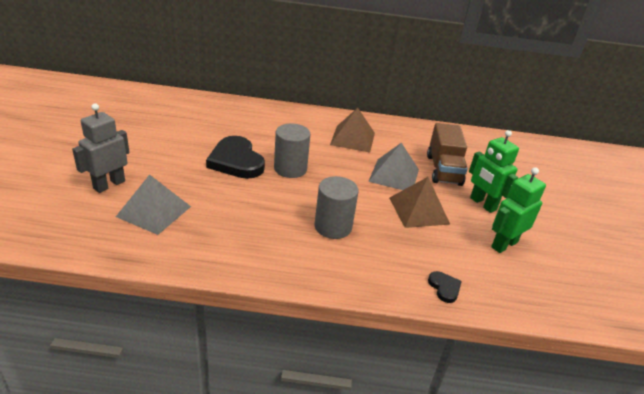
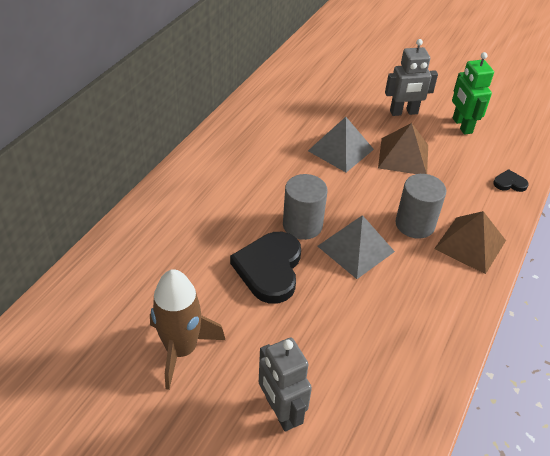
camera: 65 degrees left, 10 degrees up
grey pyramid [116,174,191,235] -> grey pyramid moved to [317,215,395,279]
black heart [206,136,265,179] -> black heart turned 105 degrees clockwise [230,232,301,304]
brown pyramid [330,108,375,153] -> brown pyramid moved to [434,211,506,274]
brown truck [427,123,468,186] -> none
green robot [469,130,519,213] -> grey robot [385,39,438,116]
none -> brown rocket [150,269,225,390]

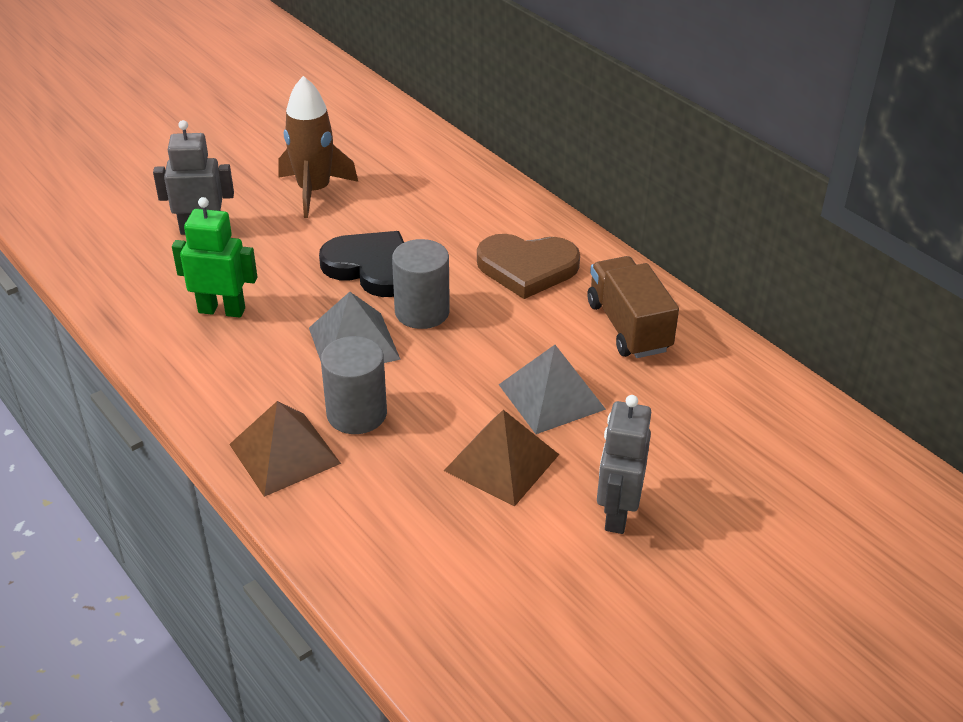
camera: 115 degrees right, 5 degrees down
green robot [452,52,494,135] -> green robot moved to [172,197,257,318]
black heart [493,169,529,192] -> none
none -> brown heart [477,234,580,299]
none -> brown truck [587,256,679,358]

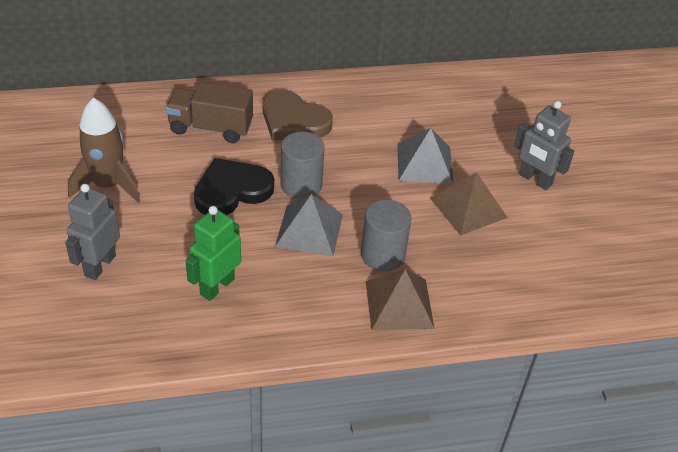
camera: 65 degrees left, 5 degrees up
brown heart [477,234,580,299] -> brown heart turned 90 degrees clockwise [263,90,333,141]
brown truck [587,256,679,358] -> brown truck moved to [166,82,253,143]

